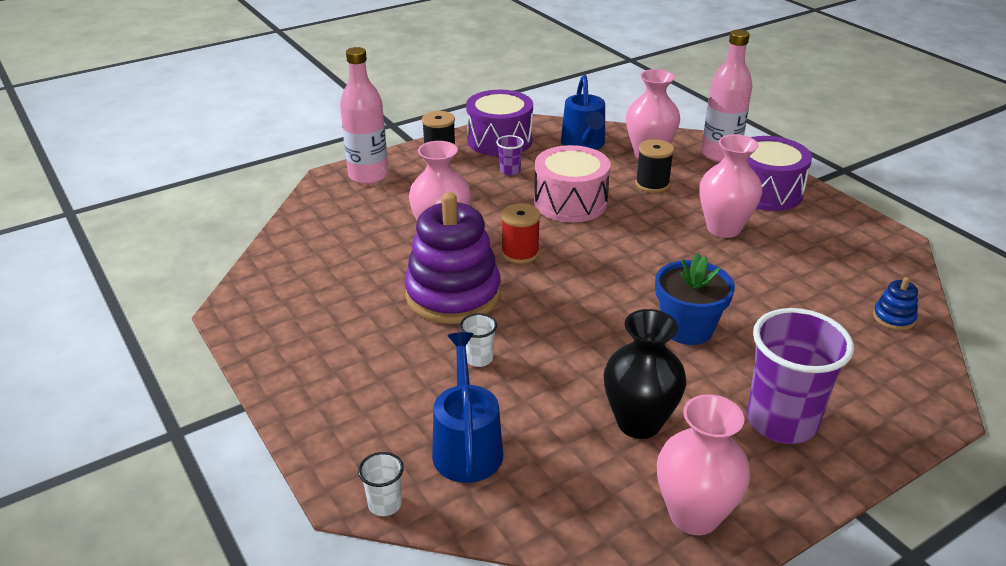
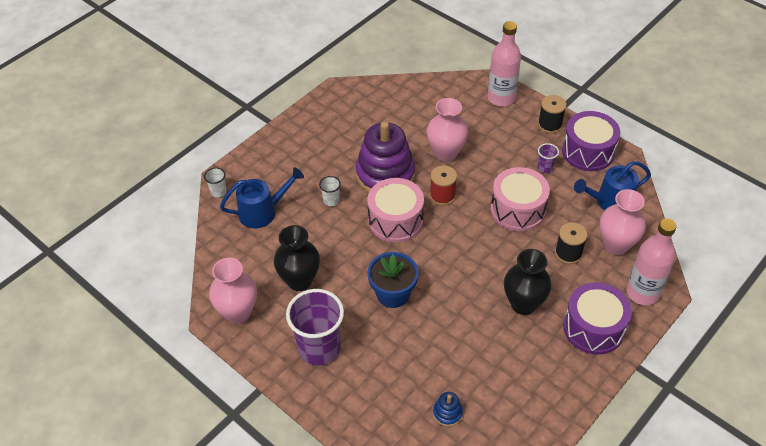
camera: 75 degrees right, 15 degrees up
pink vase [700,134,762,238] -> black vase [504,249,552,315]
none -> pink drum [368,178,424,242]

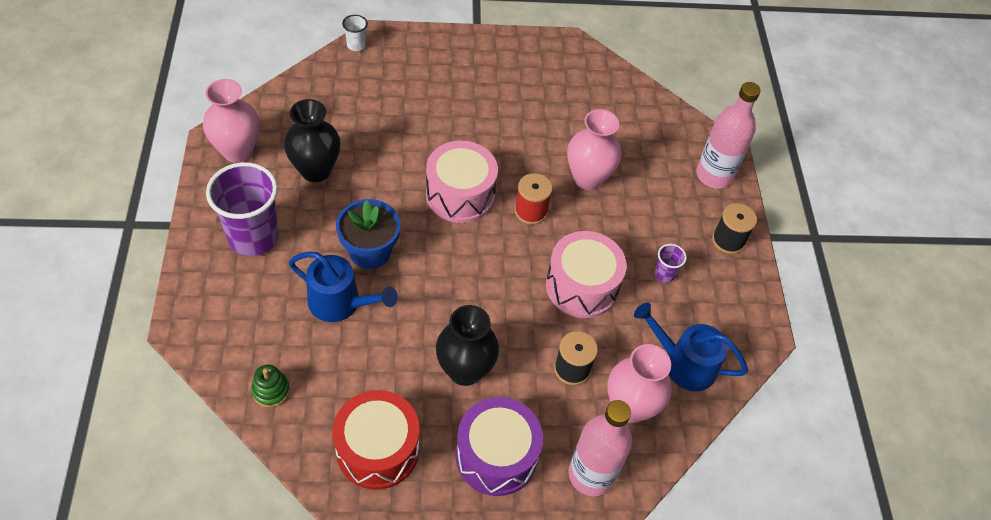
camera: 40 degrees right, 5 degrees up
blue watering can [220,167,304,228] -> blue watering can moved to [289,252,398,322]
white cup [319,176,341,206] -> none
purple stacking toy [356,121,415,193] -> none
blue stacking toy [433,392,463,427] -> green stacking toy [251,365,290,407]
purple drum [562,111,621,171] -> none
none -> red drum [333,390,419,490]

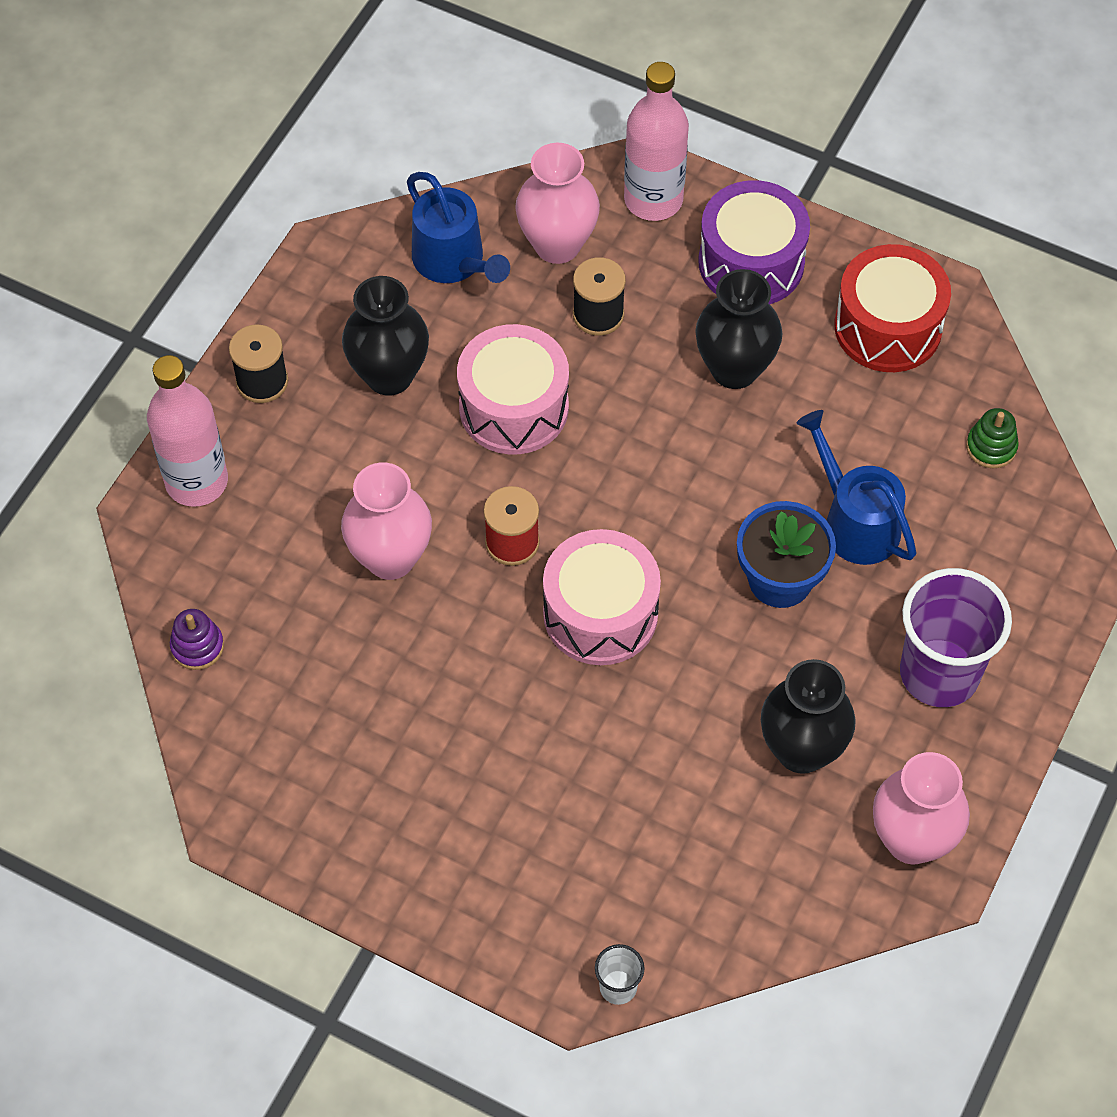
camera: 145 degrees left, 5 degrees up
purple cup [654,244,687,283] -> black vase [342,276,429,396]
none -> purple stacking toy [170,609,224,670]

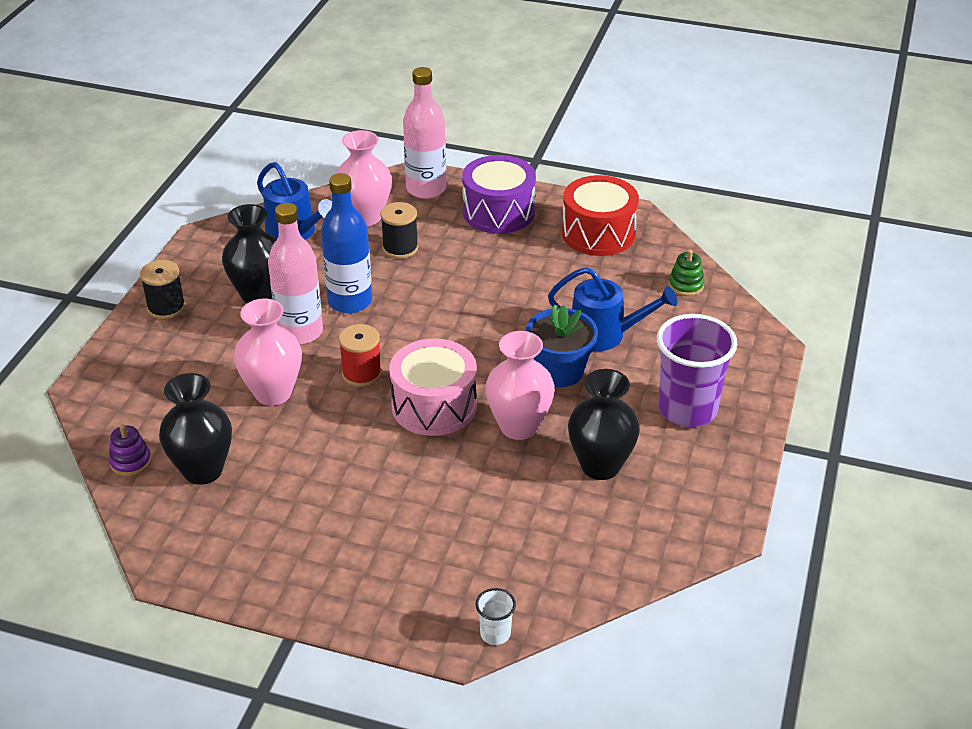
camera: 10 degrees left, 20 degrees down
pink bottle [147,355,228,507] -> pink bottle moved to [268,203,323,345]
pink drum [457,324,569,455] -> blue bottle [321,173,372,313]
black vase [695,269,783,389] -> black vase moved to [159,373,232,485]
blue watering can [797,410,917,565] -> blue watering can turned 150 degrees clockwise [548,267,677,351]
pink vase [873,752,970,864] -> pink vase moved to [485,331,555,440]

